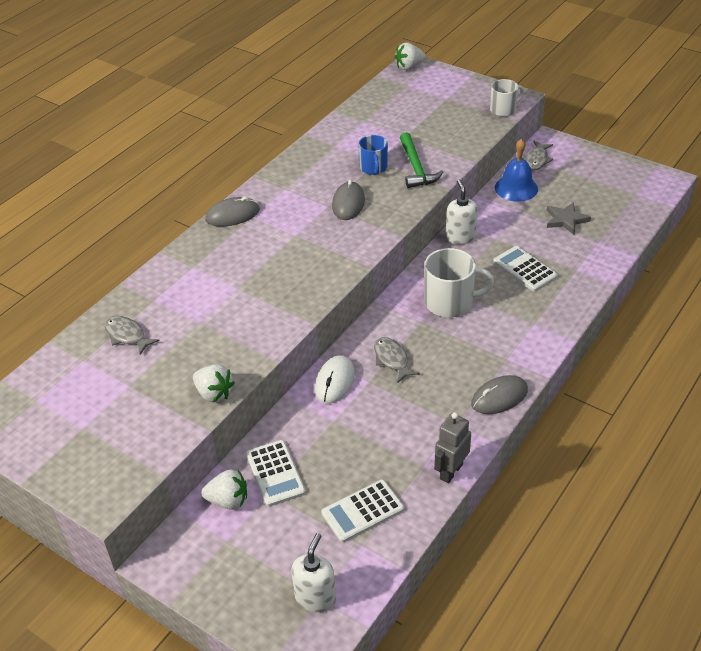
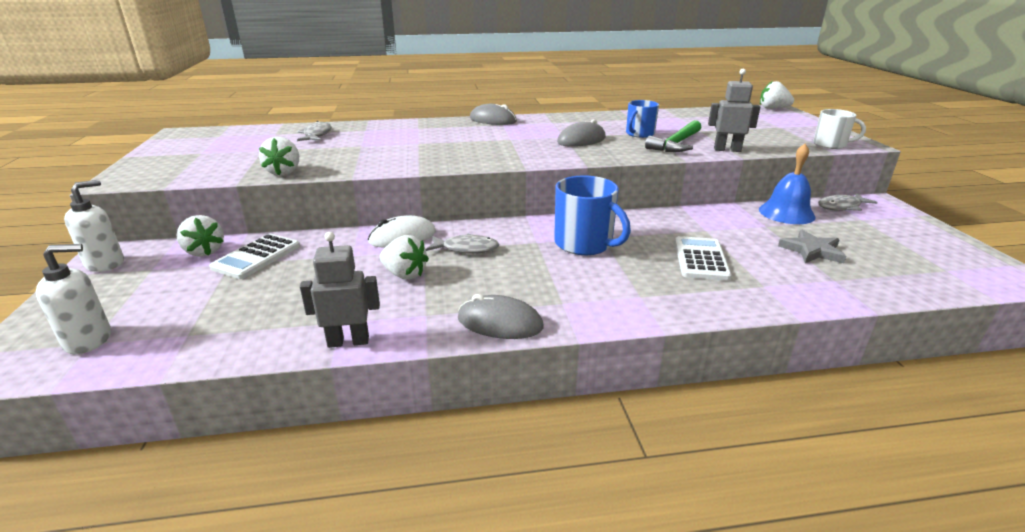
camera: 45 degrees right, 15 degrees down
white calculator [321,480,404,542] -> none
grey fish [374,337,420,383] -> grey fish turned 75 degrees clockwise [426,234,499,254]
white mug [424,248,494,317] -> blue mug [554,176,631,255]
white soap dispenser [446,180,478,244] -> white soap dispenser moved to [64,180,124,272]
none -> white strawberry [380,235,429,279]
none -> grey robot [708,69,760,152]

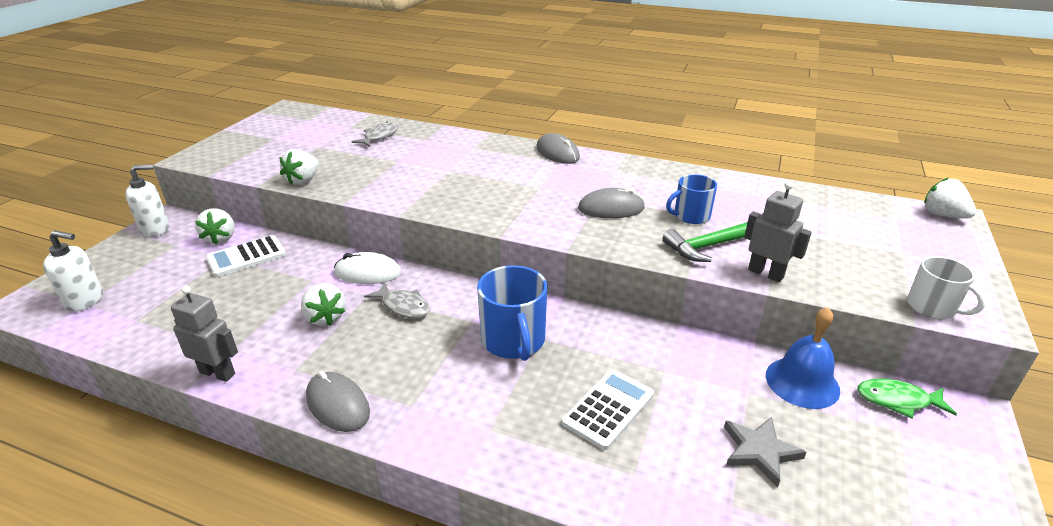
camera: 30 degrees right, 5 degrees up
grey fish [818,193,878,211] -> green fish [858,378,957,419]

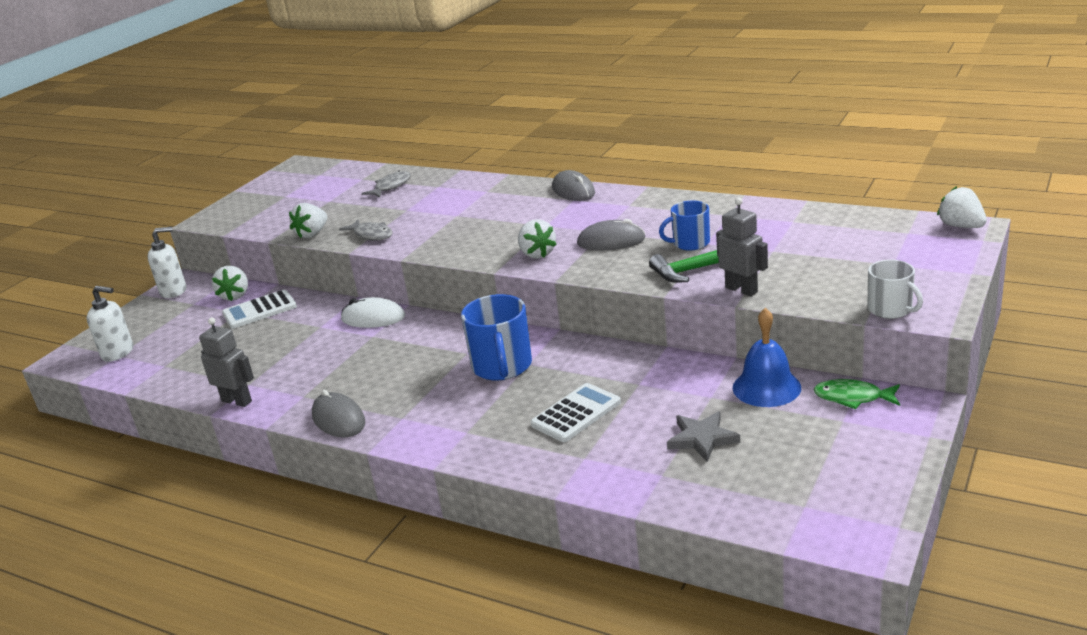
camera: 10 degrees right, 5 degrees down
white strawberry [301,283,346,326] -> white strawberry moved to [518,219,557,259]
grey fish [364,282,430,318] -> grey fish moved to [339,219,393,241]

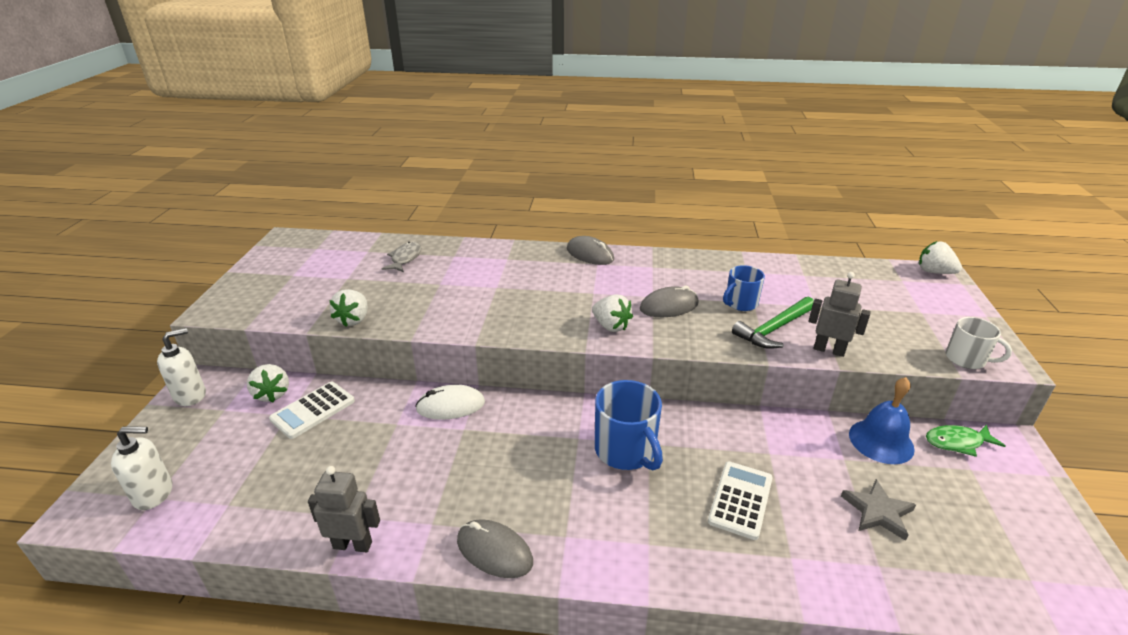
camera: 25 degrees left, 5 degrees up
grey fish [339,219,393,241] -> none

